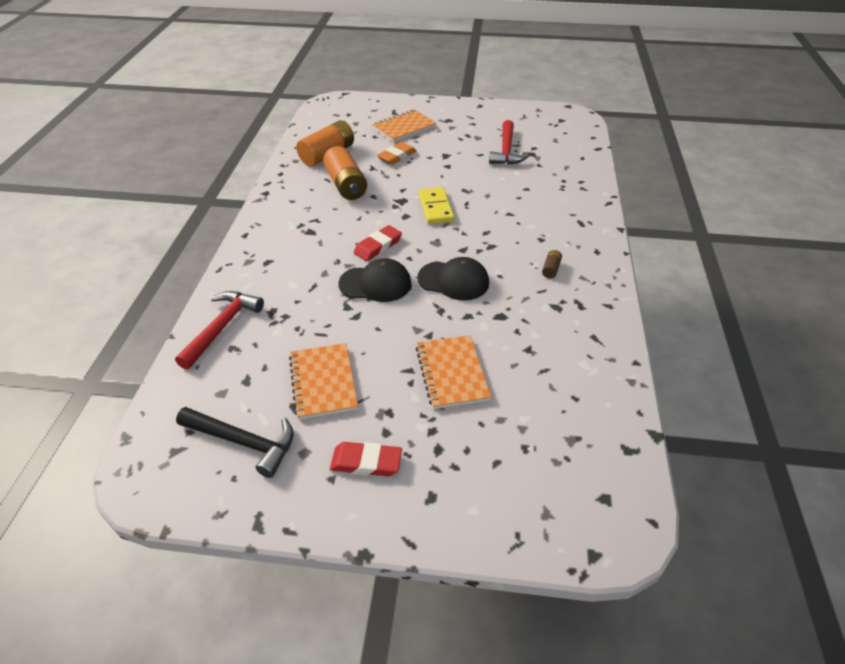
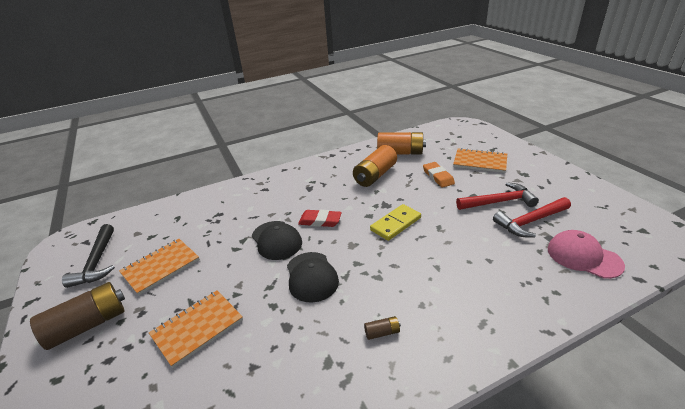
camera: 60 degrees right, 10 degrees down
red hammer [175,291,264,369] -> red hammer moved to [456,182,539,210]
red eraser [330,442,402,476] -> brown battery [30,282,125,350]
orange eraser [377,142,417,165] -> orange eraser turned 60 degrees clockwise [423,162,455,188]
none -> pink cap [548,230,625,279]

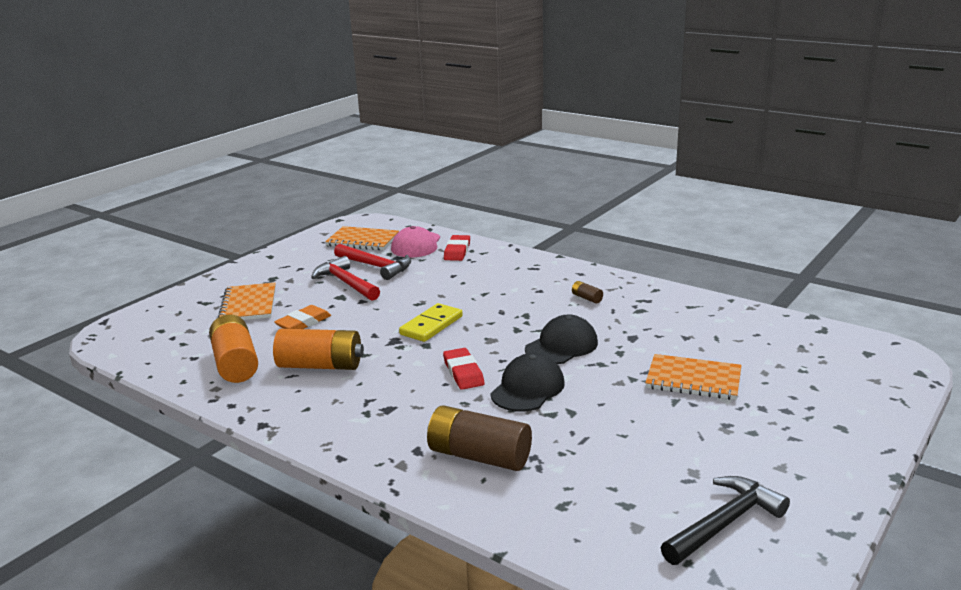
camera: 120 degrees left, 10 degrees down
brown battery [30,282,125,350] -> brown battery moved to [427,406,532,471]
orange notebook [119,239,200,295] -> orange notebook moved to [325,226,399,251]
yellow domino [370,204,421,241] -> yellow domino turned 75 degrees counterclockwise [399,303,463,342]
none -> red eraser [444,235,470,261]

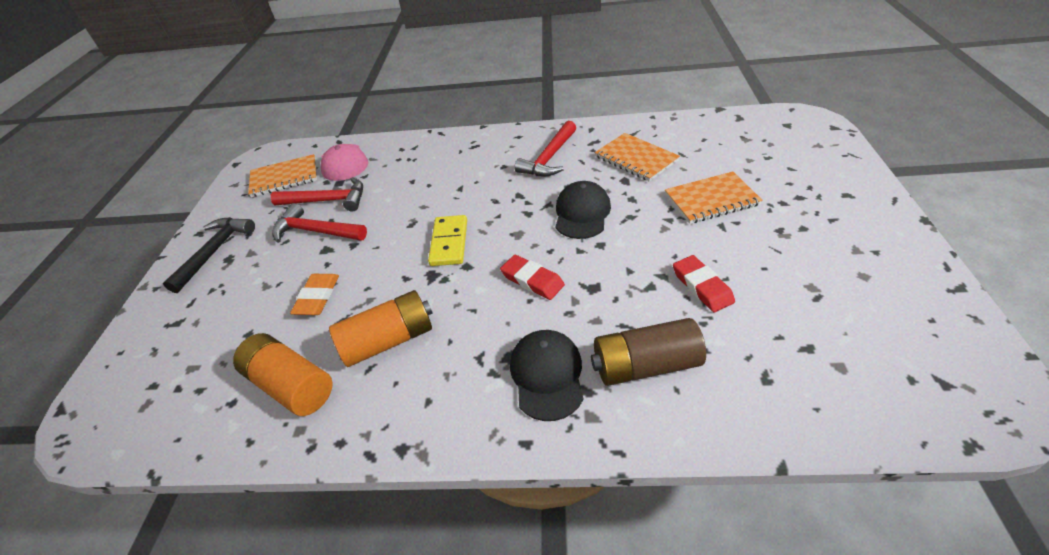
camera: 30 degrees left, 20 degrees up
orange notebook [218,283,276,320] -> orange notebook moved to [595,133,680,182]
red eraser [444,235,470,261] -> red eraser moved to [673,255,735,312]
black cap [490,353,565,412] -> black cap moved to [510,330,583,421]
brown battery [572,281,603,303] -> red hammer [514,121,576,176]
black hammer [660,476,790,565] -> black hammer moved to [163,217,255,293]

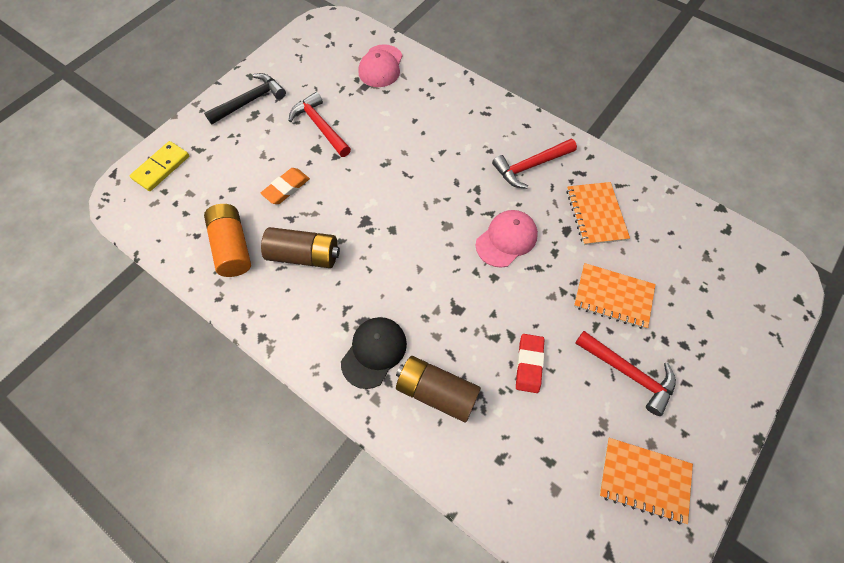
camera: 30 degrees right, 20 degrees up
orange notebook [248,154,317,197] -> orange notebook moved to [599,438,693,525]
red hammer [271,177,363,212] -> red hammer moved to [575,331,676,416]
orange battery [329,290,433,367] -> brown battery [261,227,340,268]
yellow domino [428,215,467,266] -> yellow domino moved to [130,141,189,191]
red eraser [500,255,565,300] -> none
black cap [556,181,611,239] -> pink cap [476,210,538,268]

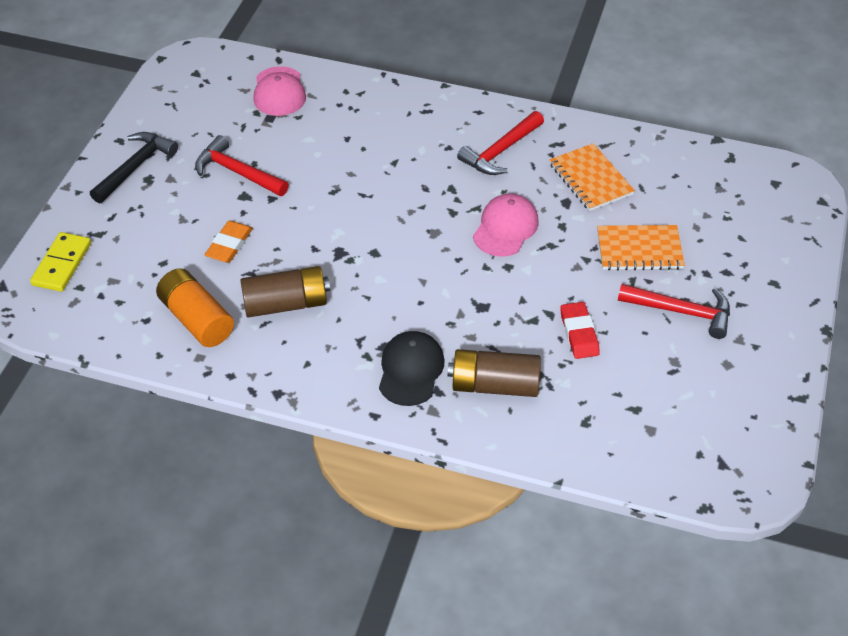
camera: 20 degrees left, 15 degrees down
orange notebook [599,438,693,525] -> none

